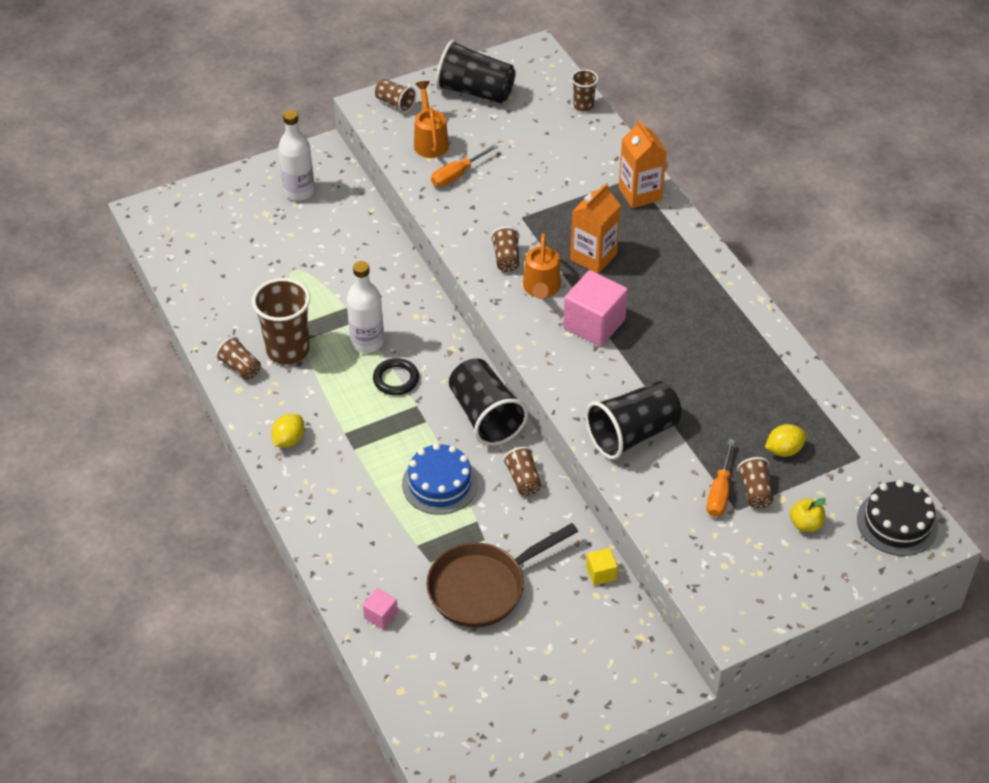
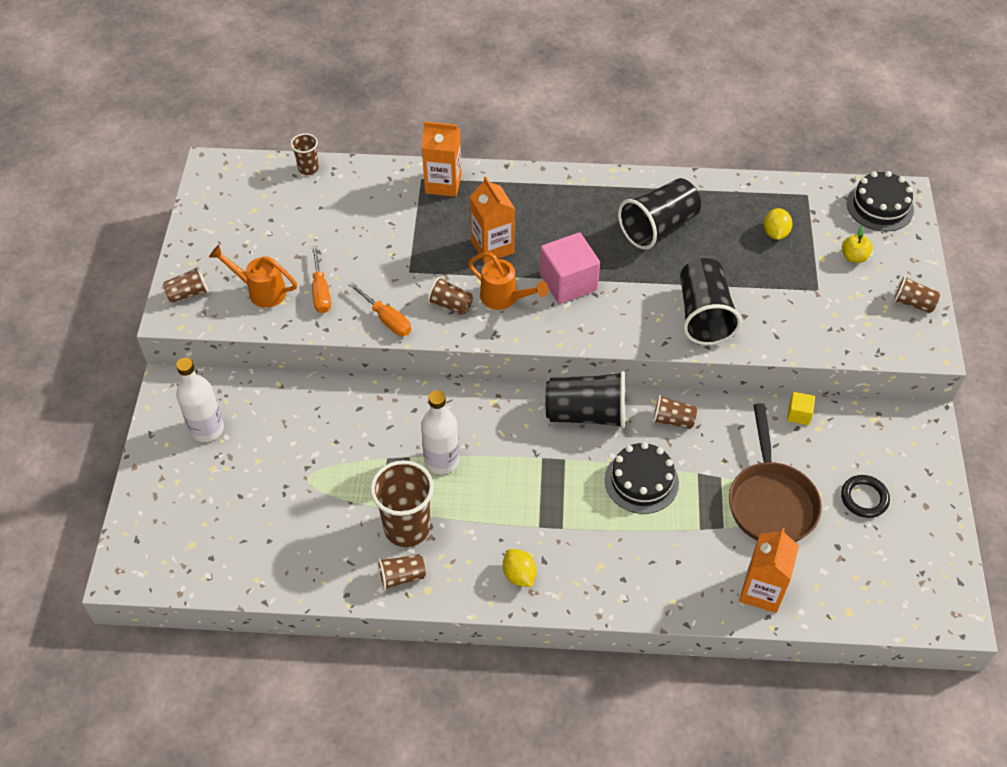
camera: 60 degrees left, 5 degrees up
pink cube [363,588,398,629] -> orange carton [739,528,799,613]
black ring [373,358,419,395] -> black ring moved to [841,475,890,518]
blue cake [402,443,478,515] -> black cake [605,442,679,514]
black cup [436,40,515,104] -> black cup moved to [618,178,701,250]
orange screwdriver [706,439,735,517] -> orange screwdriver moved to [349,282,411,336]
brown cup [737,457,774,508] -> brown cup moved to [893,276,940,313]

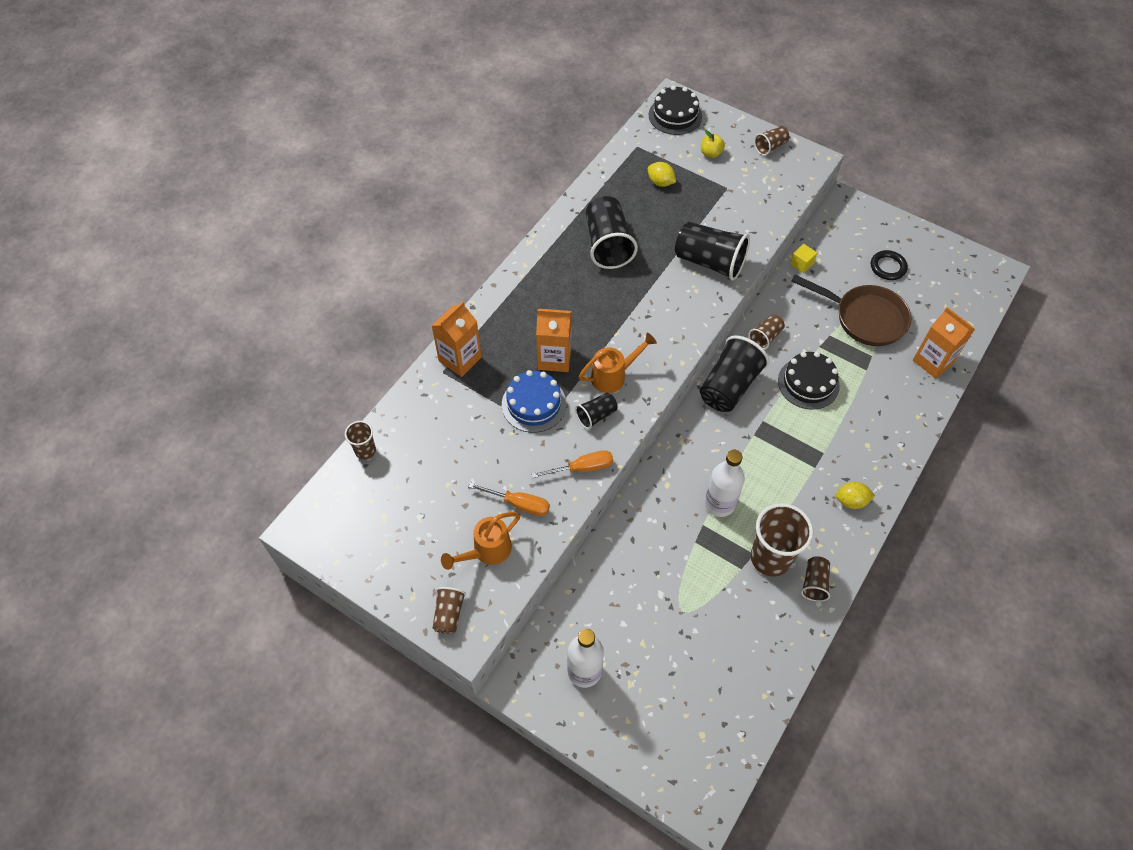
camera: 60 degrees left, 5 degrees up
brown cup [428,277,473,315] -> black cup [575,393,618,429]
pink cube [540,232,600,304] -> none
none -> blue cake [502,370,566,433]

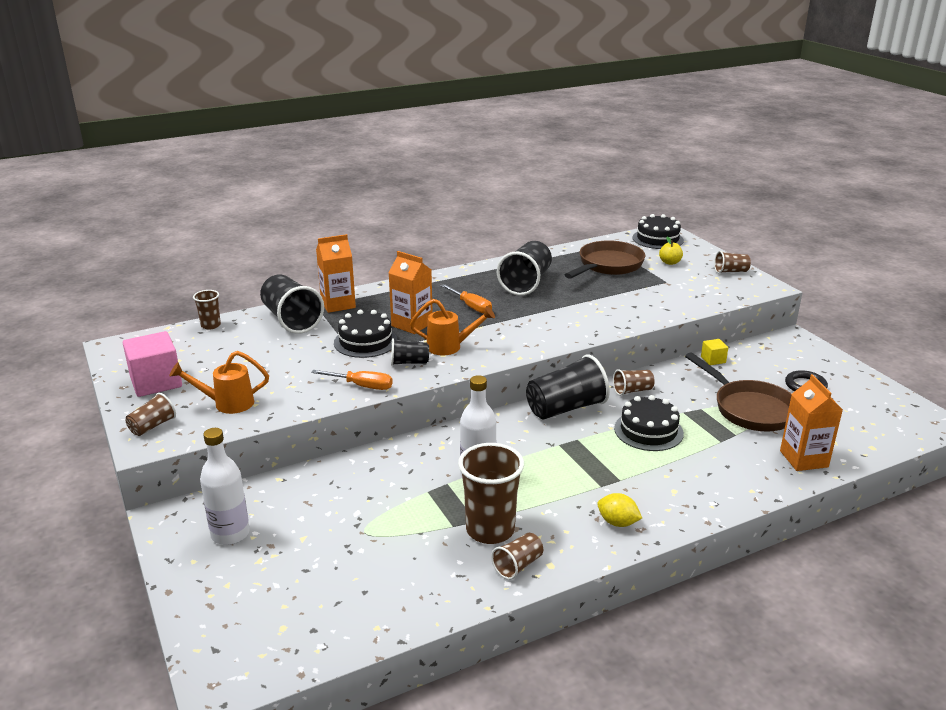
camera: 30 degrees right, 30 degrees down
orange screwdriver [468,482,550,516] -> orange screwdriver moved to [441,284,492,314]
blue cake [502,370,566,433] -> black cake [334,310,397,358]
yellow lemon [648,162,676,187] -> brown pan [565,240,646,279]
black cup [675,222,750,281] -> black cup moved to [260,275,324,334]
none -> pink cube [123,331,182,397]

